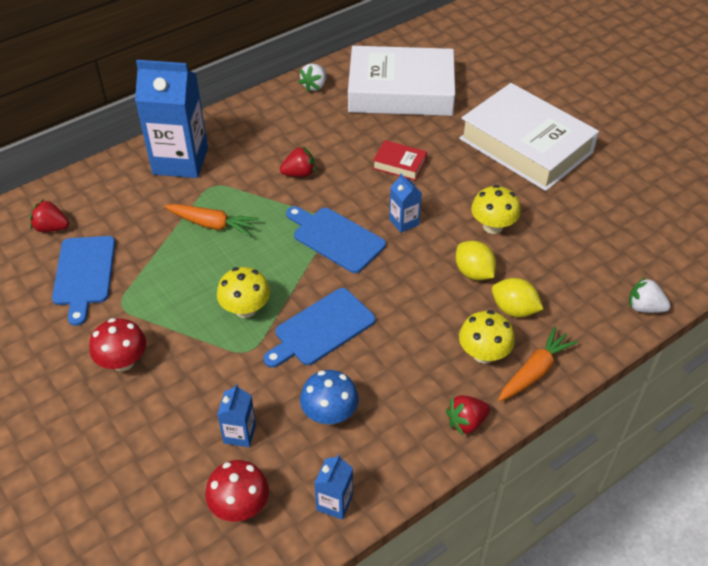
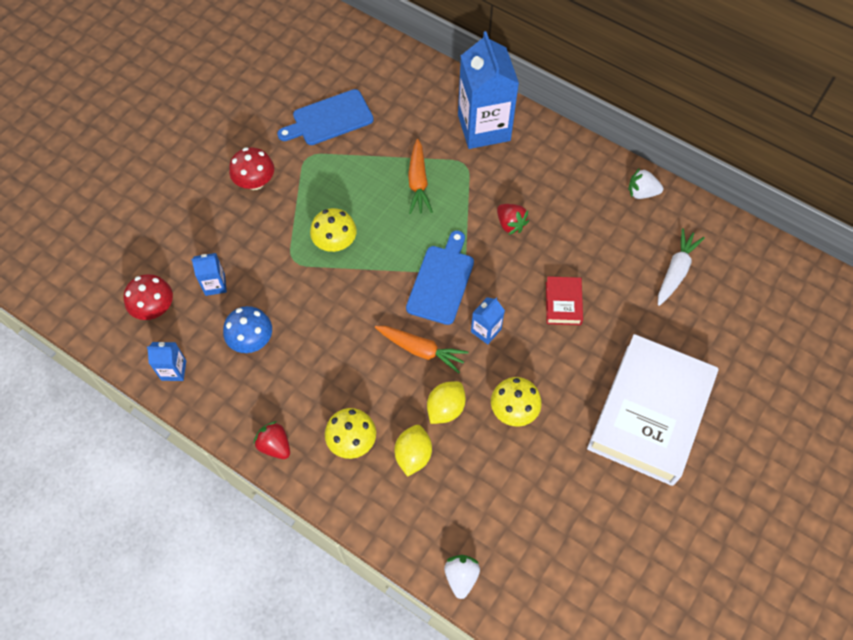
camera: 70 degrees right, 15 degrees up
red strawberry [30,199,69,232] -> none
blue cutting board [264,288,375,368] -> none
white book [348,46,455,116] -> white carrot [658,228,705,306]
orange carrot [498,326,578,401] -> orange carrot moved to [375,326,469,373]

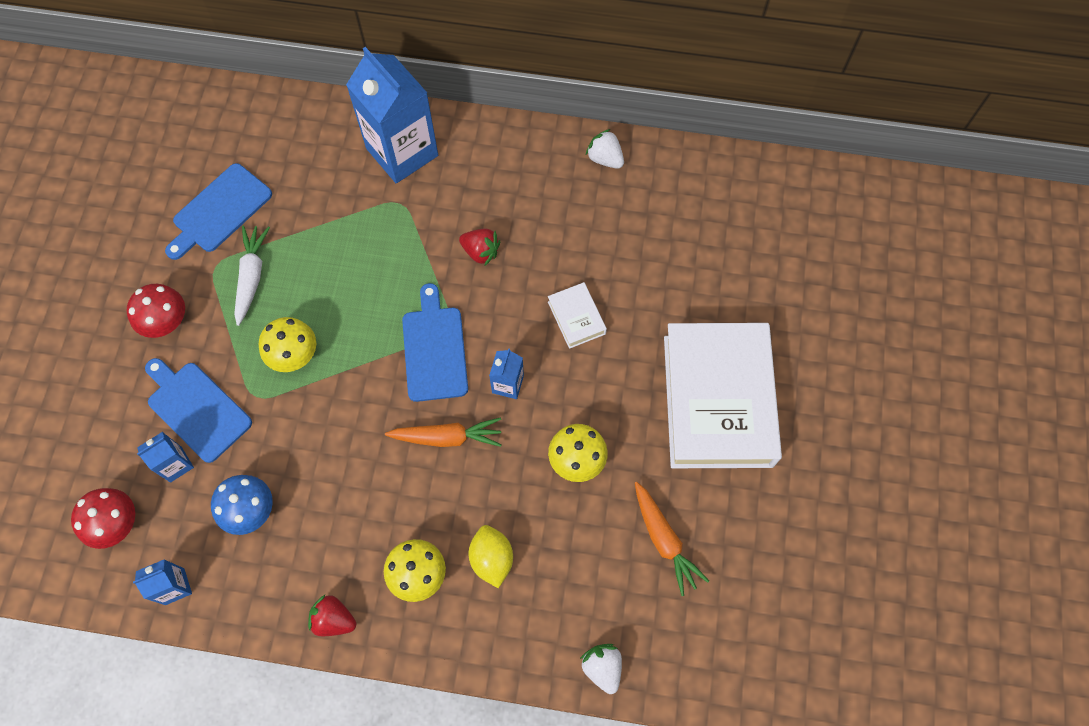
camera: 25 degrees left, 5 degrees up
orange carrot [408,139,433,214] -> orange carrot moved to [635,482,709,596]
yellow lemon [427,381,466,424] -> none
red book [546,276,583,325] -> white book [548,282,607,349]
white strawberry [628,168,663,199] -> white strawberry turned 60 degrees clockwise [586,129,624,169]
white carrot [658,228,705,306] -> white carrot moved to [234,225,270,326]
none -> blue cutting board [145,358,252,463]

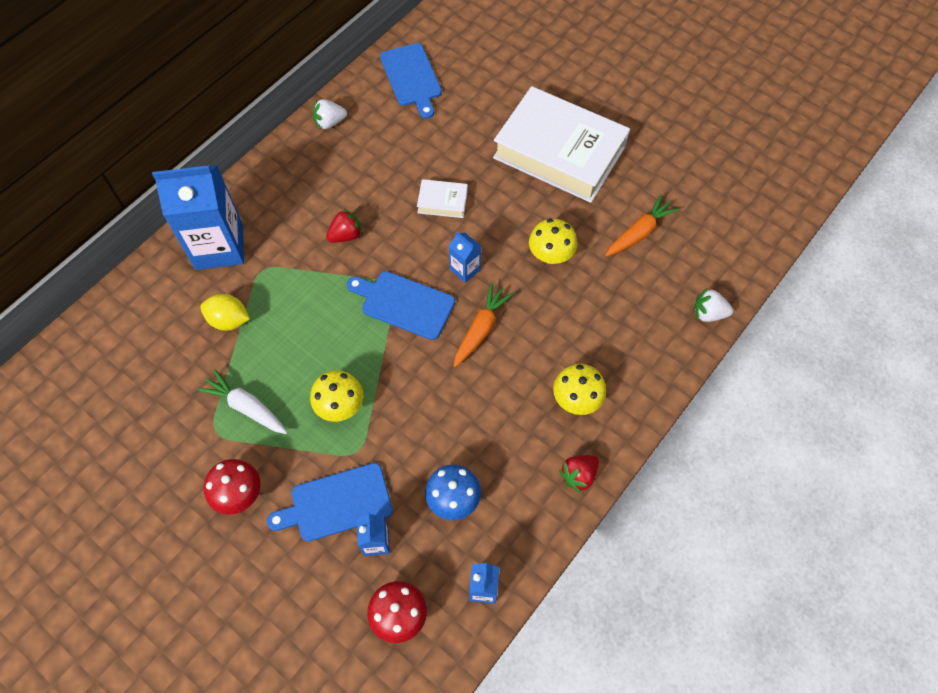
camera: 60 degrees left, 5 degrees down
blue cutting board [165,163,272,260] -> blue cutting board moved to [380,43,442,119]
yellow lemon [469,525,513,588] -> yellow lemon moved to [200,294,250,331]
orange carrot [635,482,709,596] -> orange carrot turned 45 degrees counterclockwise [605,195,679,257]

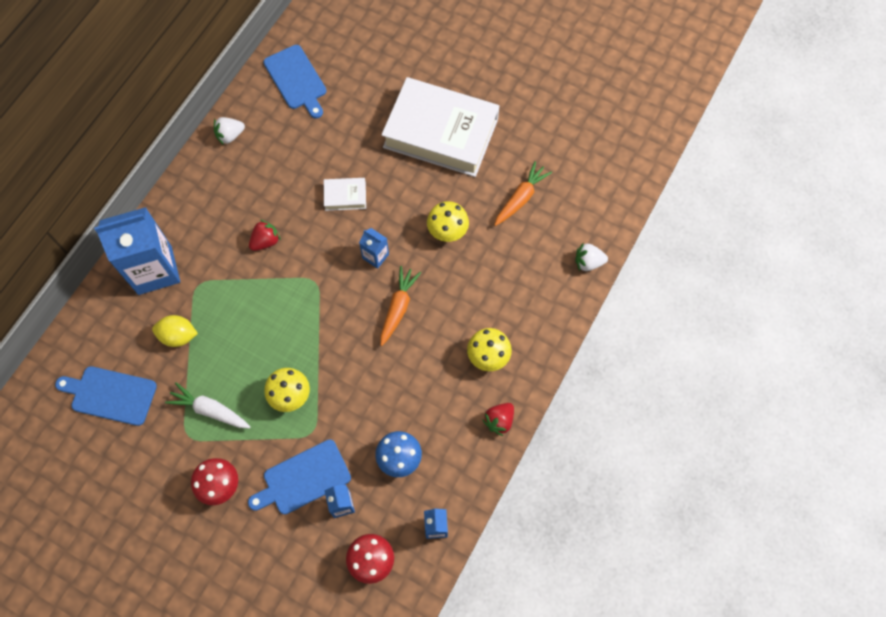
camera: 10 degrees left, 5 degrees up
blue cutting board [347,271,455,340] -> blue cutting board moved to [55,366,157,426]

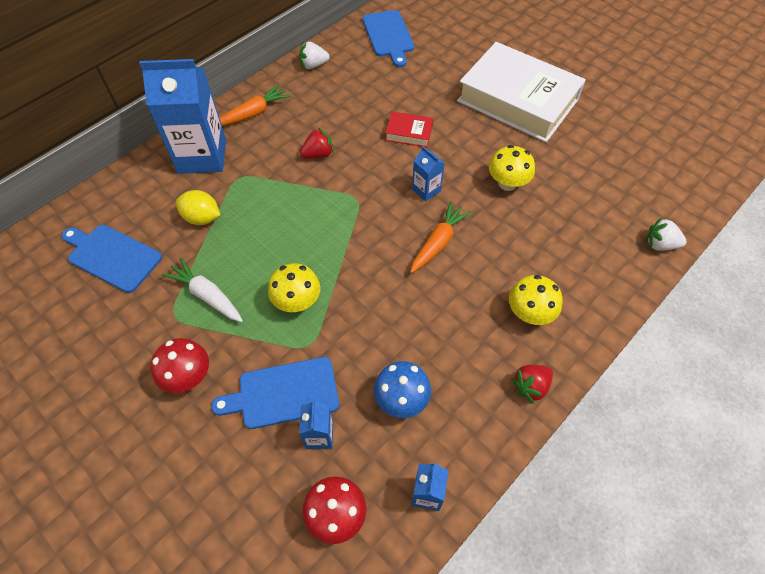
camera: 15 degrees right, 10 degrees down
white book [324,178,366,211] -> red book [385,112,433,147]
orange carrot [494,161,552,226] -> orange carrot moved to [220,84,291,126]

